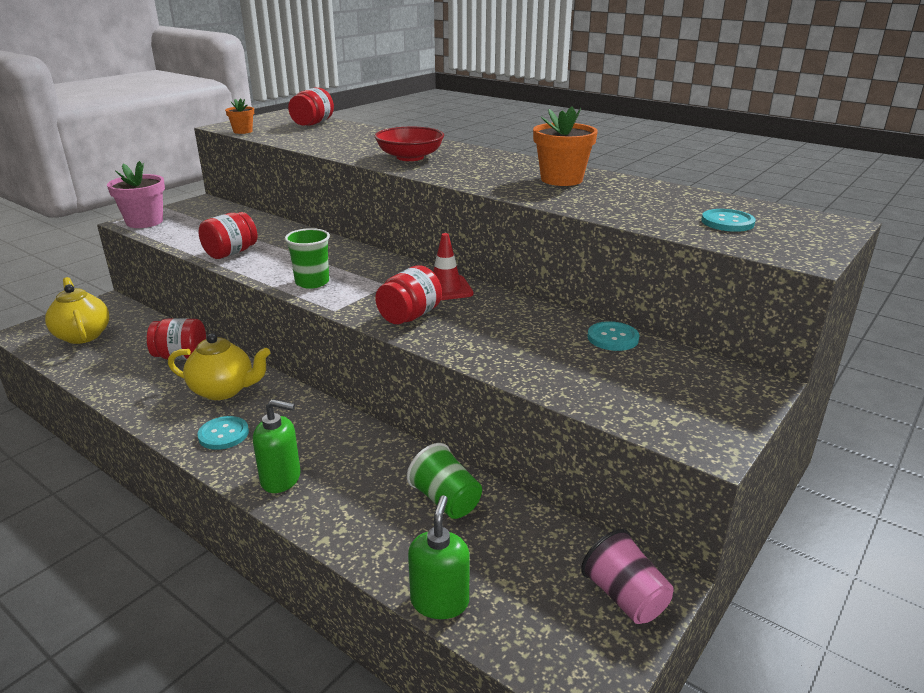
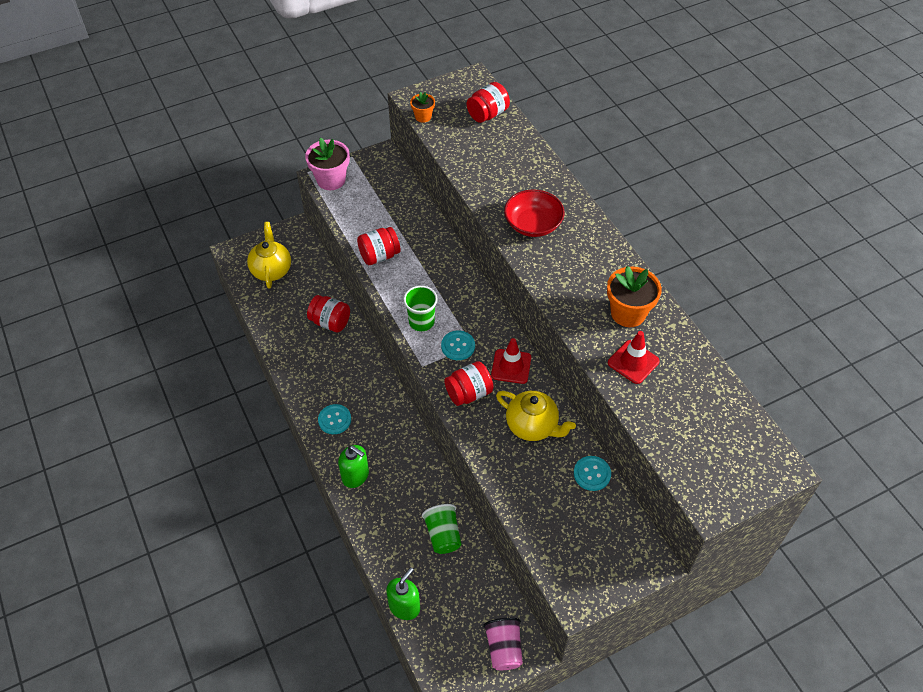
camera: 25 degrees right, 25 degrees up
yellow teapot [168,333,270,400] -> yellow teapot moved to [496,391,576,441]
turquoise button [701,209,756,232] -> turquoise button moved to [441,330,475,360]
none -> red traffic cone [608,331,660,384]

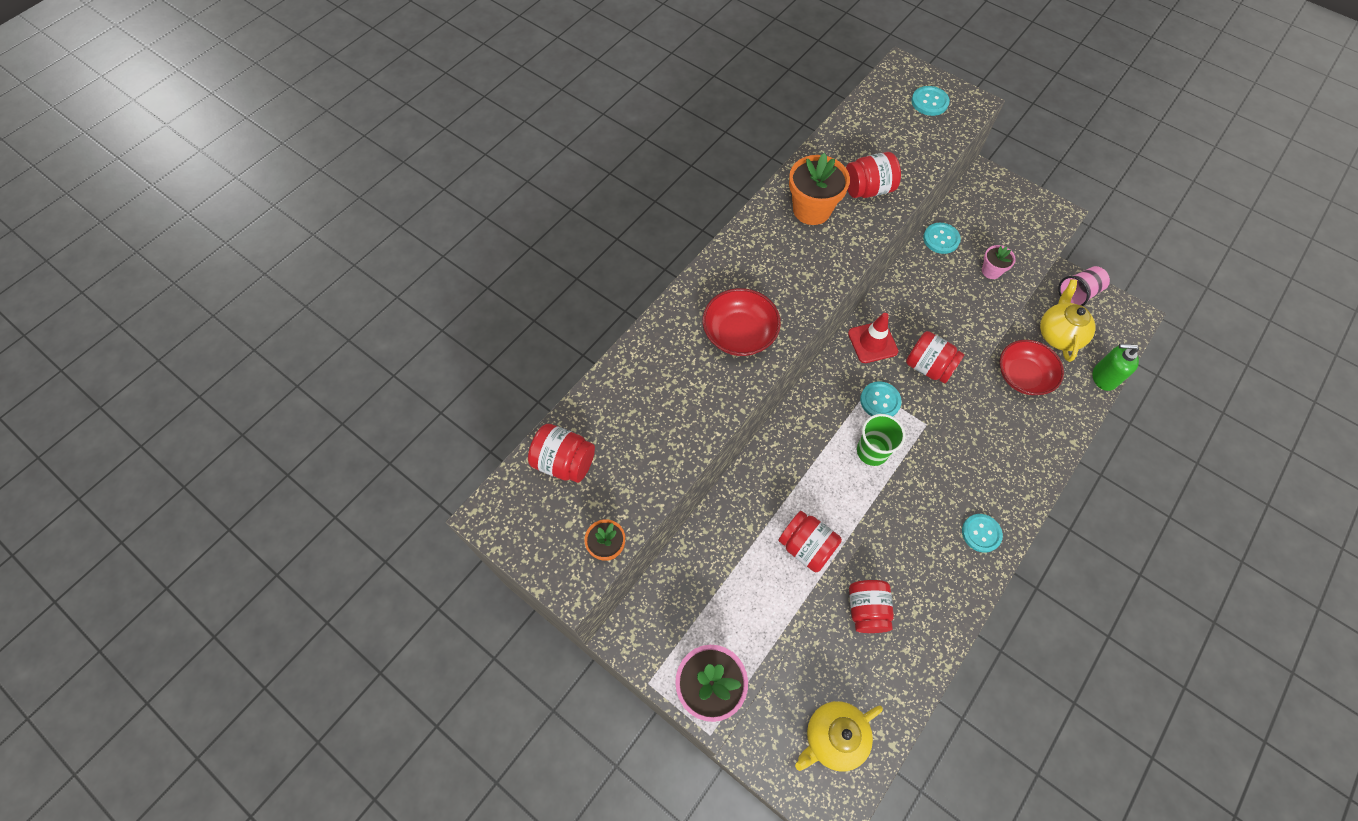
camera: 115 degrees left, 10 degrees up
green soap dispenser [338,445,369,488] -> none
green cup [422,504,461,554] -> red bowl [1000,340,1064,395]
yellow teapot [496,391,576,441] -> yellow teapot moved to [1040,279,1096,362]
red traffic cone [608,331,660,384] -> red jar [846,152,901,198]
none -> turquoise button [911,86,950,116]
none -> pink flower pot [982,245,1016,279]

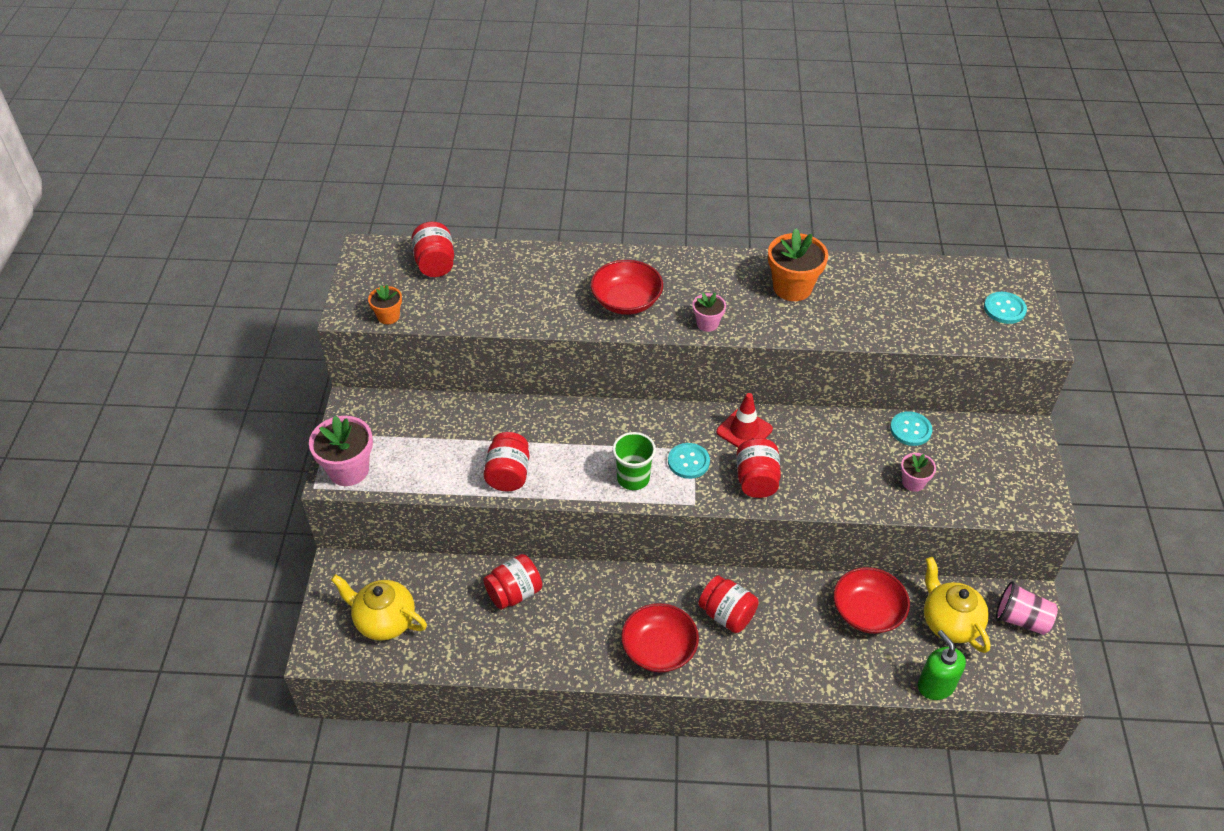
camera: 55 degrees right, 15 degrees down
red jar [846,152,901,198] -> red jar moved to [698,575,759,633]
turquoise button [962,514,1003,553] -> red bowl [621,603,699,672]
yellow teapot [1040,279,1096,362] -> yellow teapot turned 90 degrees counterclockwise [924,557,991,653]
none -> pink flower pot [693,293,726,332]

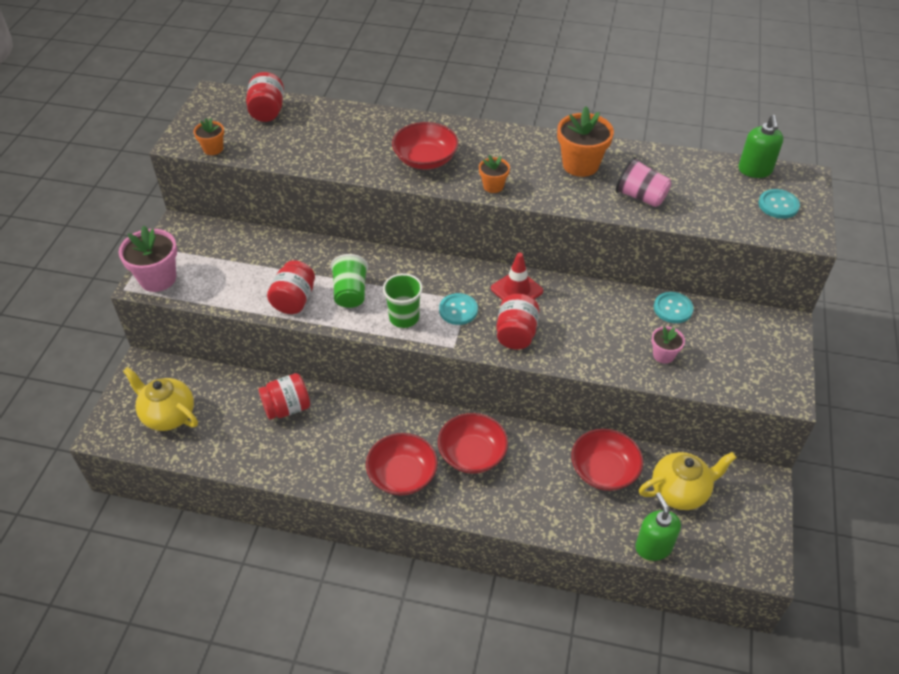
camera: 10 degrees right, 0 degrees up
pink flower pot [693,293,726,332] -> orange flower pot [479,155,510,193]
red jar [698,575,759,633] -> red bowl [438,413,508,474]
yellow teapot [924,557,991,653] -> yellow teapot turned 90 degrees clockwise [638,452,737,510]
pink cup [996,581,1058,635] -> pink cup moved to [616,157,671,207]
none -> green cup [330,254,368,308]
none -> green soap dispenser [738,115,783,178]

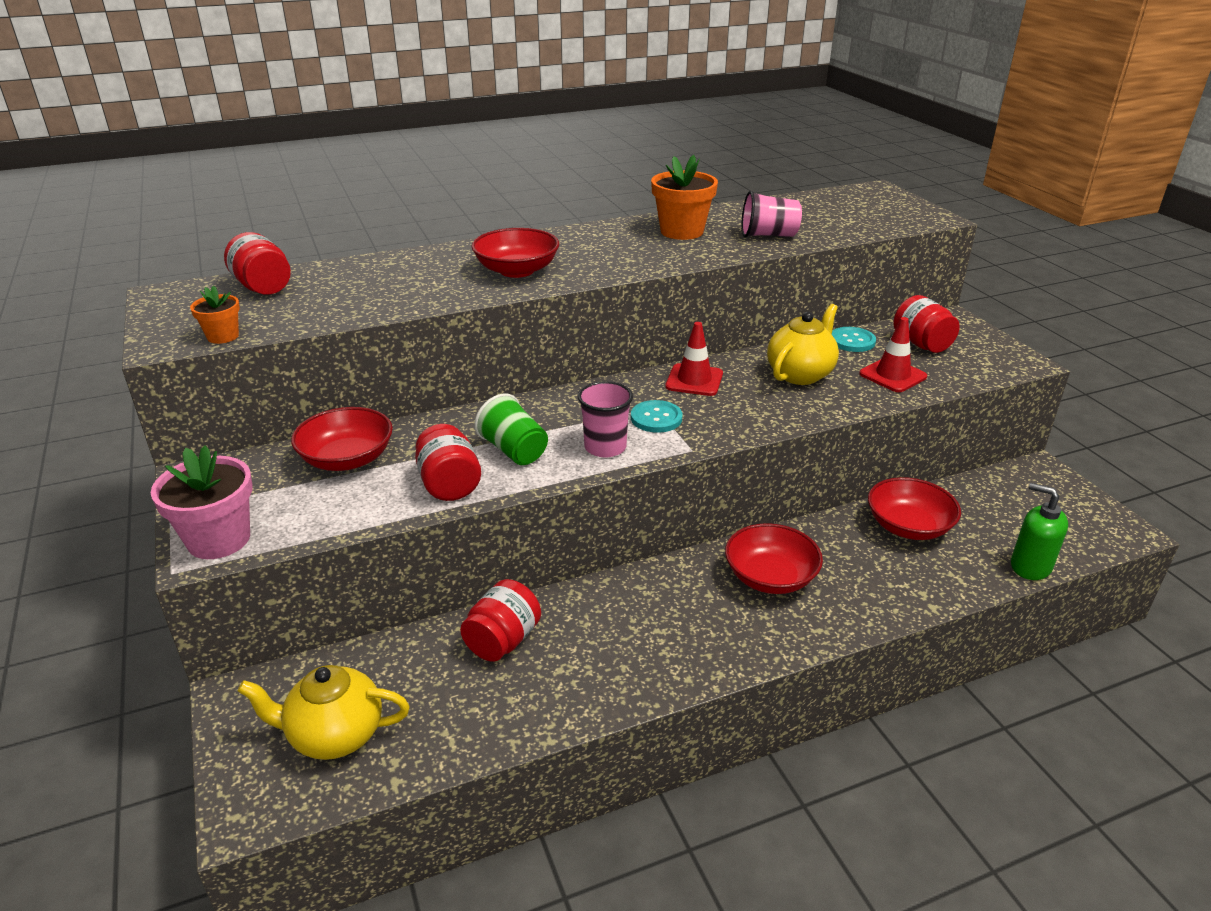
camera: 35 degrees left, 15 degrees down
red bowl [366,433,438,496] -> red bowl moved to [291,407,393,471]
green cup [383,273,423,328] -> pink cup [578,381,633,458]
orange flower pot [479,155,510,193] -> none
red jar [496,294,539,349] -> red jar moved to [893,295,960,353]
yellow teapot [638,452,737,510] -> yellow teapot moved to [767,304,839,385]
pink flower pot [651,326,685,364] -> red traffic cone [859,317,927,392]
green soap dispenser [738,115,783,178] -> none
turquoise button [758,189,800,219] -> none

